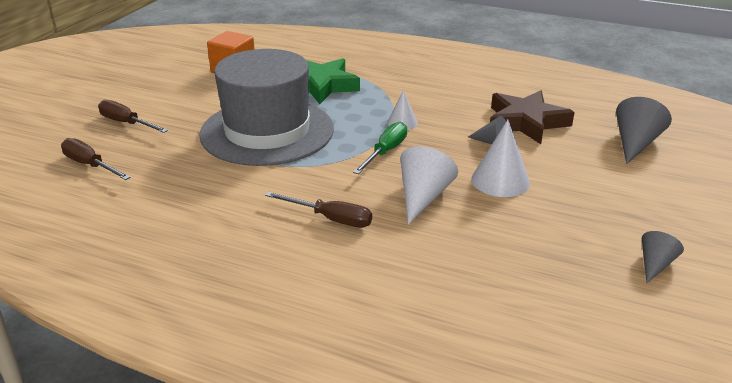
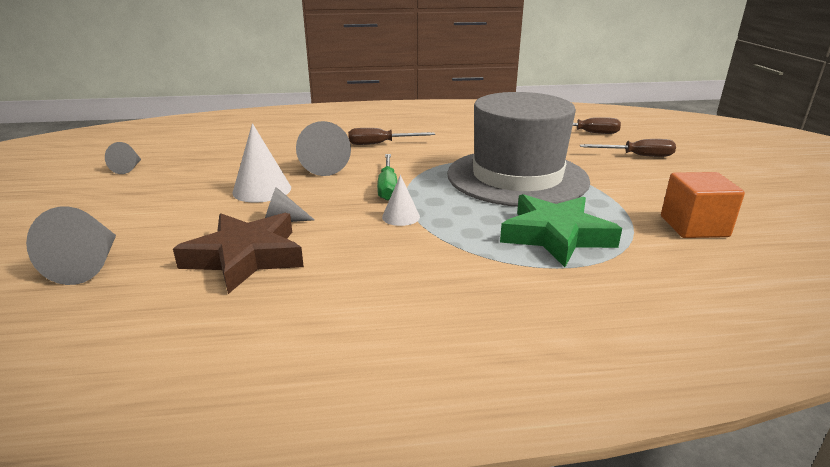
camera: 150 degrees right, 5 degrees down
white cone [400,146,458,225] -> grey cone [296,121,351,176]

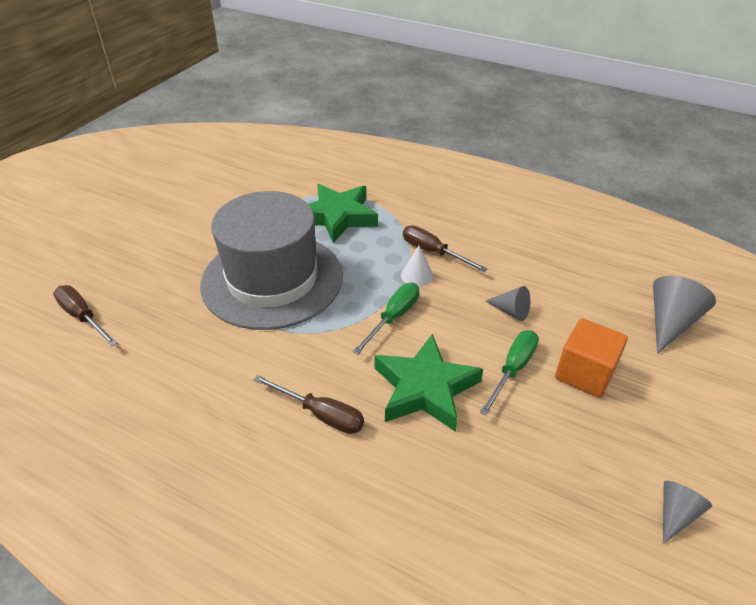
camera: 145 degrees left, 15 degrees up
brown star [173,213,304,294] -> none
white cone [232,123,291,203] -> green screwdriver [480,330,539,416]
grey cone [296,121,351,176] -> green star [374,334,483,432]
brown screwdriver [580,139,676,157] -> brown screwdriver moved to [403,226,488,272]
orange cube [661,172,745,238] -> orange cube moved to [555,318,628,398]

